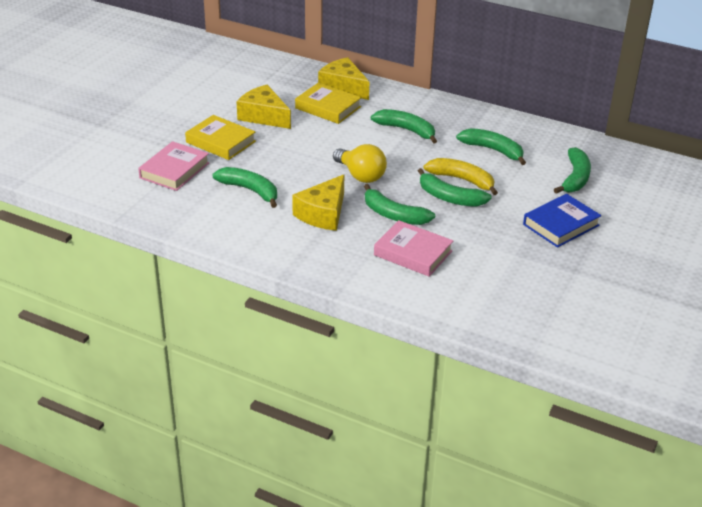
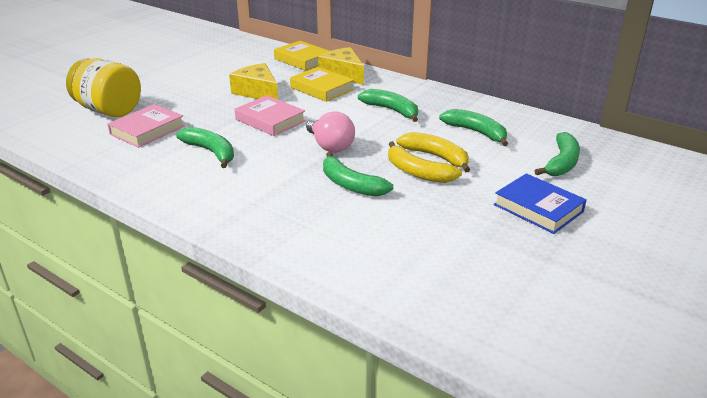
camera: 10 degrees right, 5 degrees down
yellow book [185,115,256,160] -> yellow book moved to [274,41,329,71]
yellow cheese [292,174,344,231] -> none
yellow light bulb [333,144,387,183] -> pink light bulb [306,111,355,153]
pink book [374,220,453,277] -> pink book moved to [235,95,306,136]
green banana [418,168,492,207] -> yellow banana [388,141,462,183]
blue book [523,194,601,247] -> blue book turned 75 degrees clockwise [494,173,587,234]
none -> yellow jar [66,58,141,117]

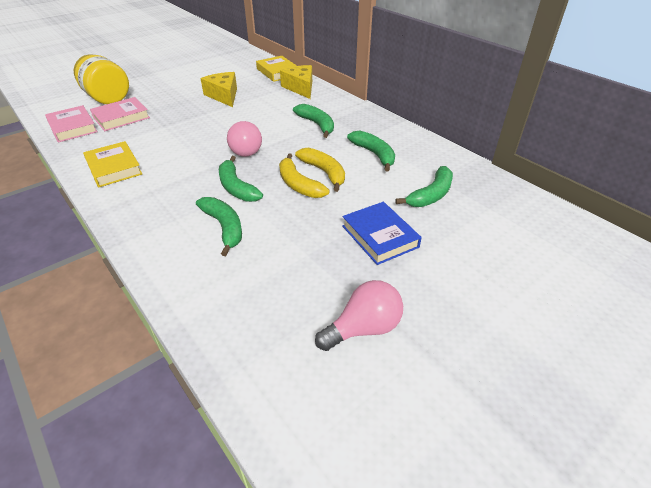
camera: 15 degrees right, 10 degrees up
green banana [176,127,234,168] -> green banana moved to [196,197,242,256]
pink book [235,95,306,136] -> pink book moved to [45,105,98,143]
yellow book [290,67,354,102] -> yellow book moved to [83,141,142,187]
none -> pink light bulb [315,280,403,351]

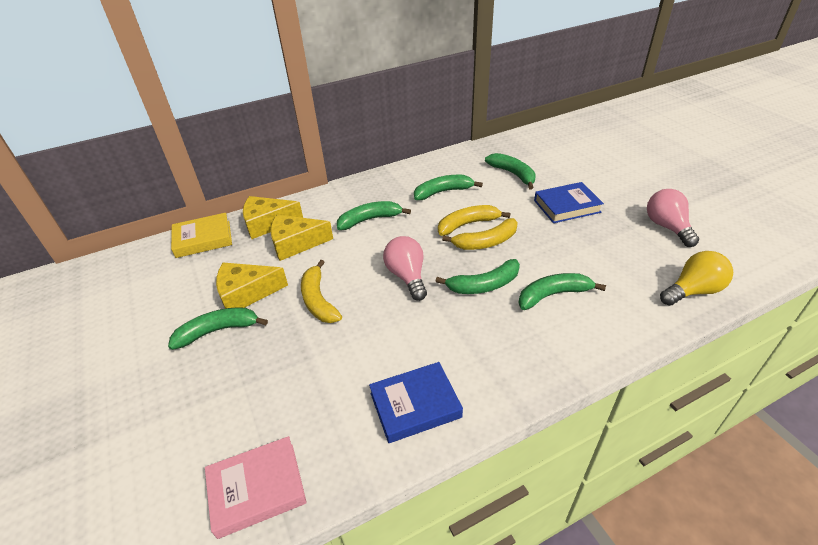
camera: 75 degrees left, 0 degrees up
yellow jar [74,54,129,104] -> none
yellow book [83,141,142,187] -> blue book [369,362,463,443]
pink book [90,97,150,131] -> none
pink light bulb [227,121,262,157] -> pink light bulb turned 105 degrees counterclockwise [383,236,427,301]
none -> green banana [168,307,268,350]
none -> yellow cheese [271,215,333,261]
none -> yellow banana [301,260,342,323]
none -> yellow light bulb [660,251,733,306]

